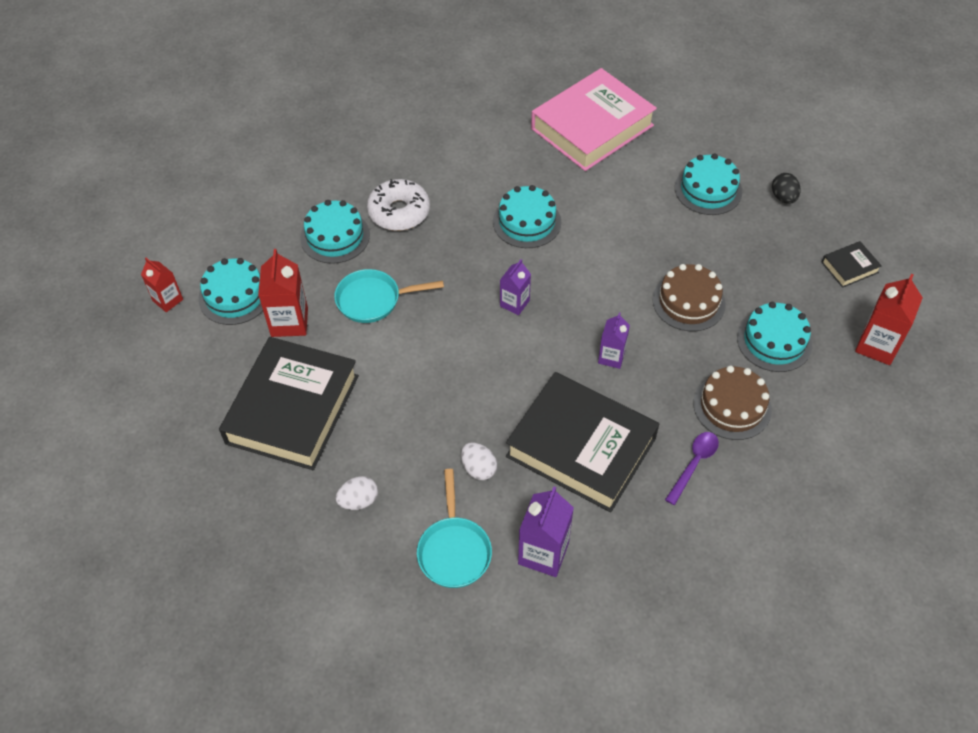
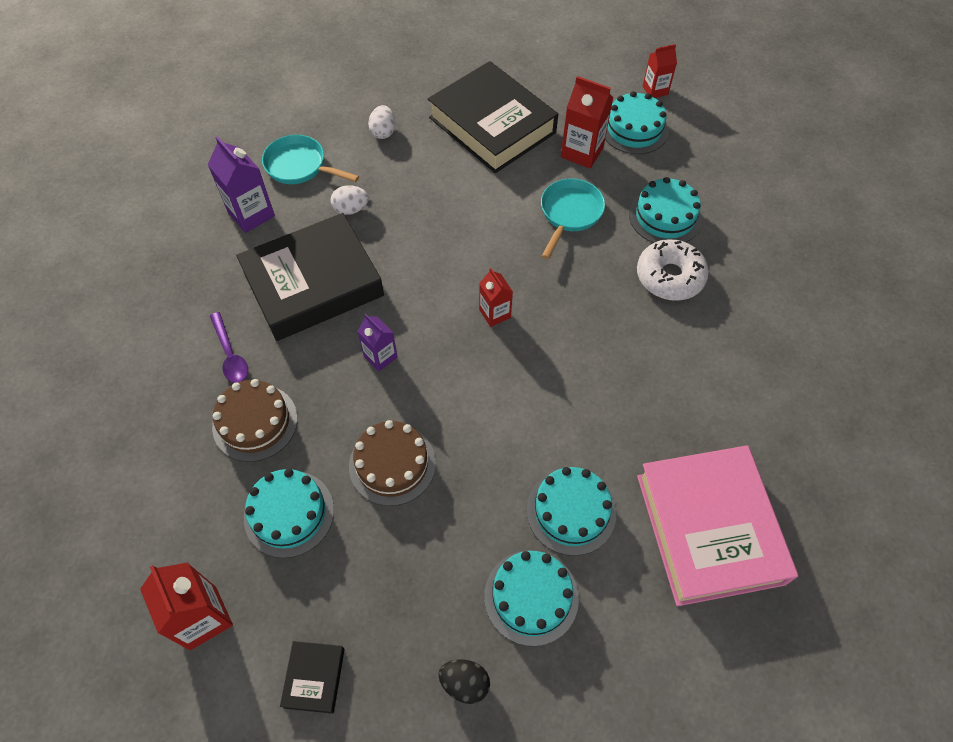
camera: 120 degrees right, 5 degrees up
turquoise cake [493,185,561,248] -> turquoise cake moved to [527,467,616,556]
purple carton [500,259,531,315] -> red carton [479,268,513,327]

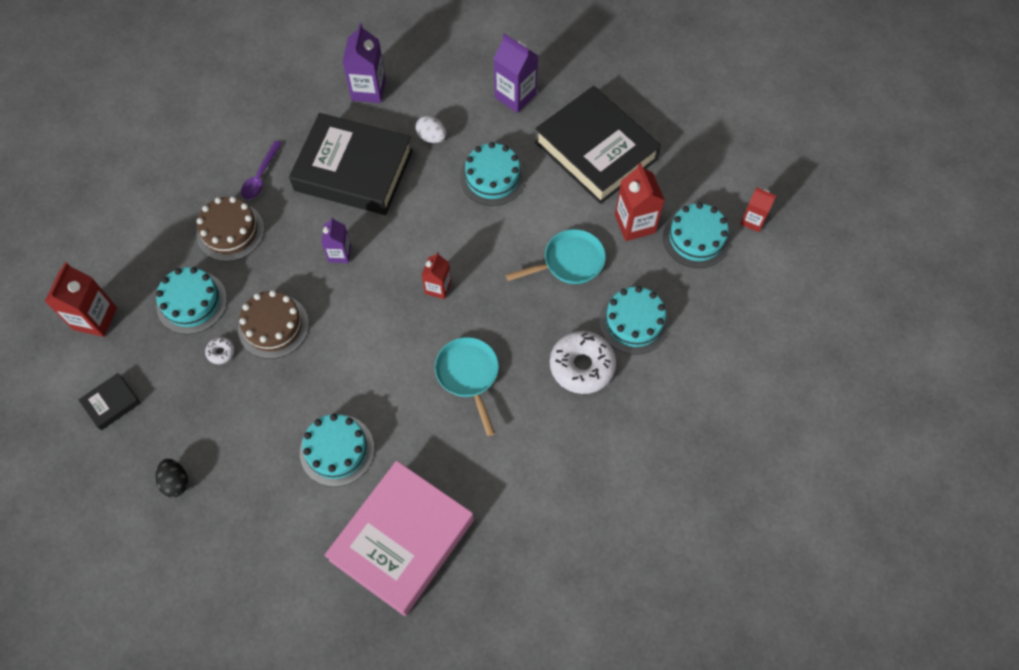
camera: 45 degrees right, 5 degrees up
turquoise pan [262,135,359,184] -> turquoise pan moved to [435,337,499,436]
white egg [368,105,396,139] -> purple carton [494,33,538,113]
black book [428,61,558,173] -> black book turned 45 degrees counterclockwise [535,86,661,204]
turquoise cake [484,550,579,646] -> turquoise cake moved to [460,142,526,206]
none -> white donut [205,337,235,364]

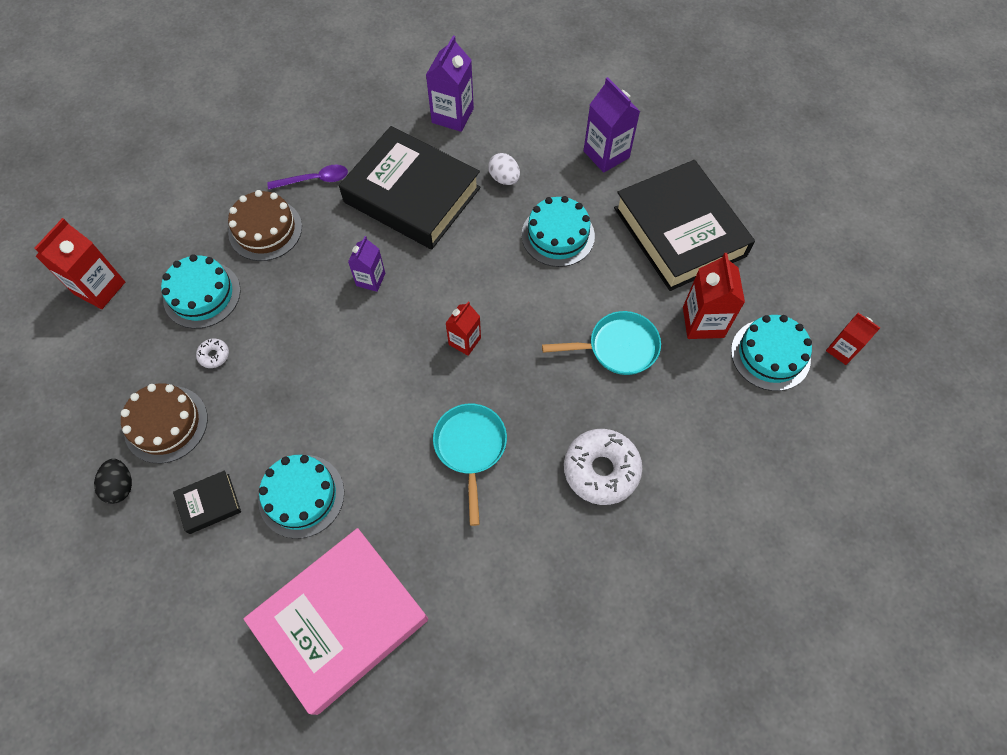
camera: 15 degrees right, 0 degrees up
black book [78,373,140,430] -> black book moved to [173,470,241,534]
brown cake [238,290,309,359] -> brown cake moved to [121,384,208,463]
purple spoon [241,141,282,200] -> purple spoon turned 135 degrees counterclockwise [267,165,348,190]
turquoise cake [599,286,669,355] -> none

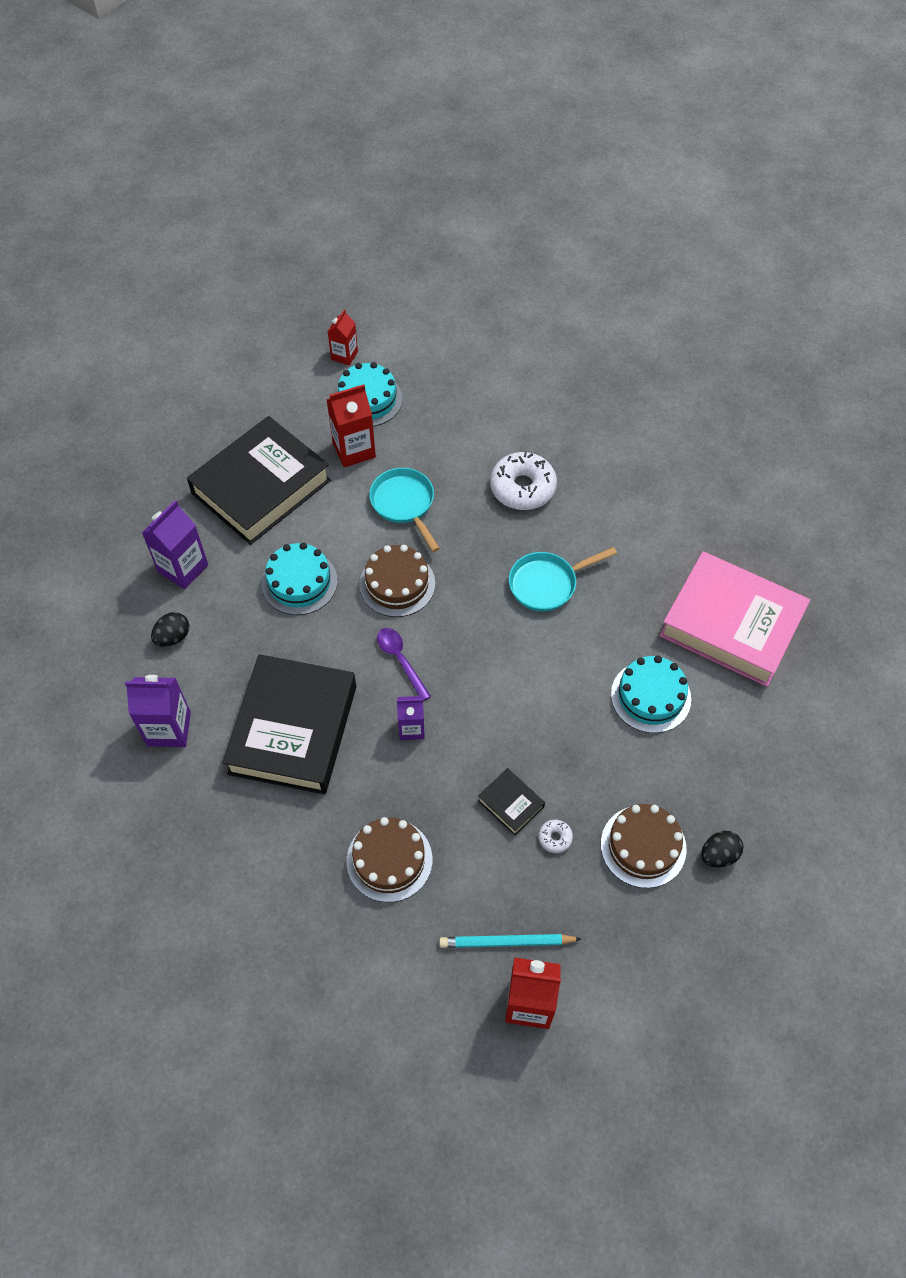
camera: 110 degrees left, 5 degrees down
turquoise cake [161,254,241,329] -> none
black book [173,470,241,534] -> black book moved to [478,768,545,835]
purple spoon [267,165,348,190] -> purple spoon moved to [377,628,431,701]
red carton [446,301,481,356] -> none
white egg [488,153,520,185] -> none
none -> black egg [151,612,189,647]
none -> brown cake [359,545,435,617]
none -> turquoise pencil [439,934,581,948]

